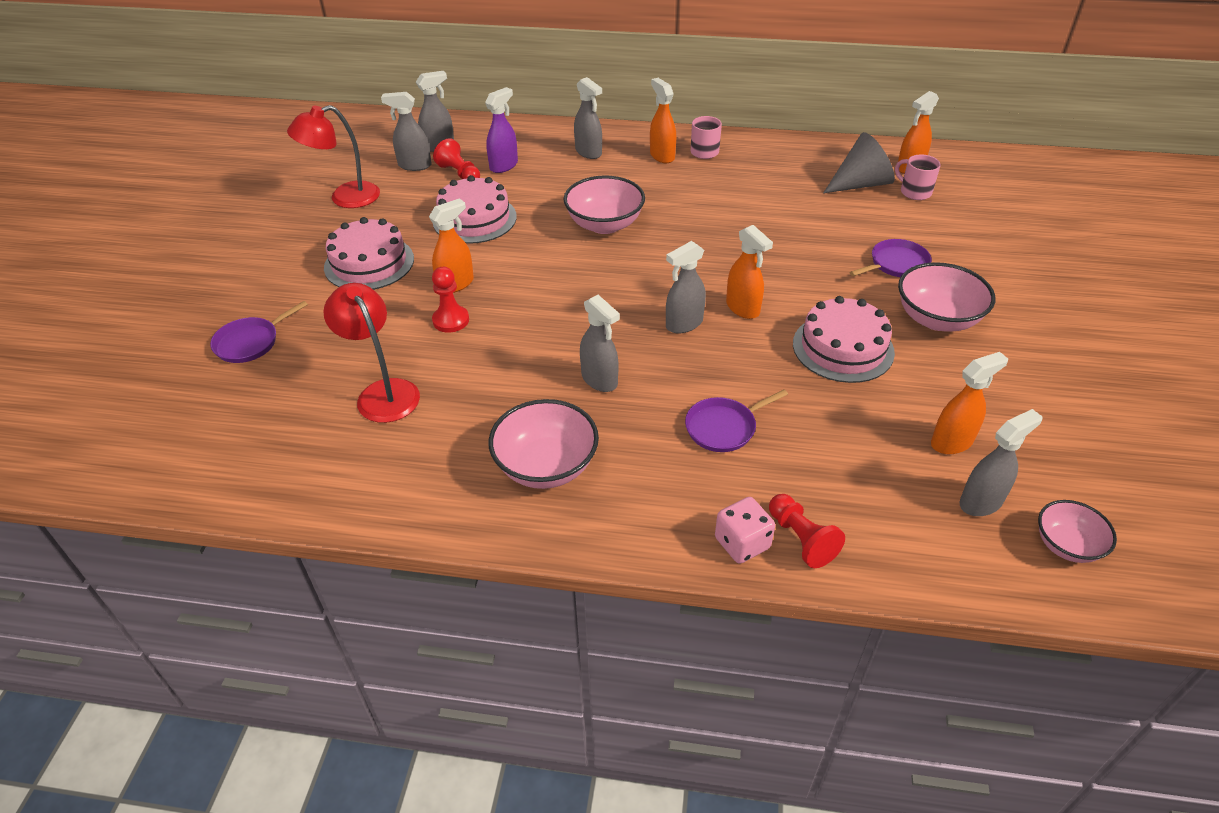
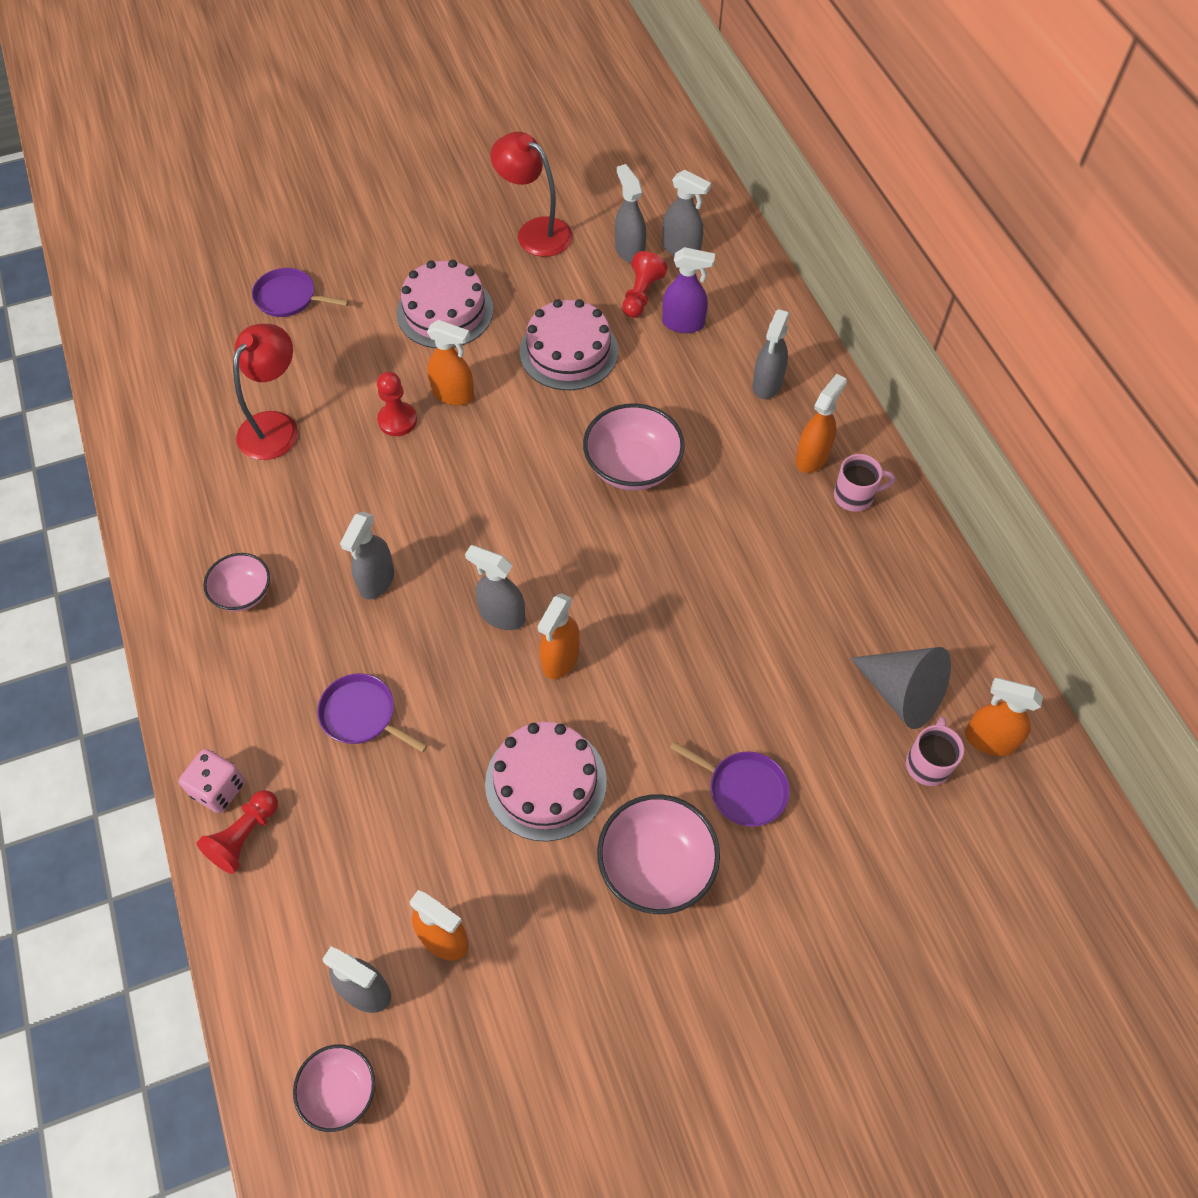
camera: 60 degrees right, 15 degrees up
pink bowl [489,399,599,489] -> pink bowl [203,553,270,611], size x0.62

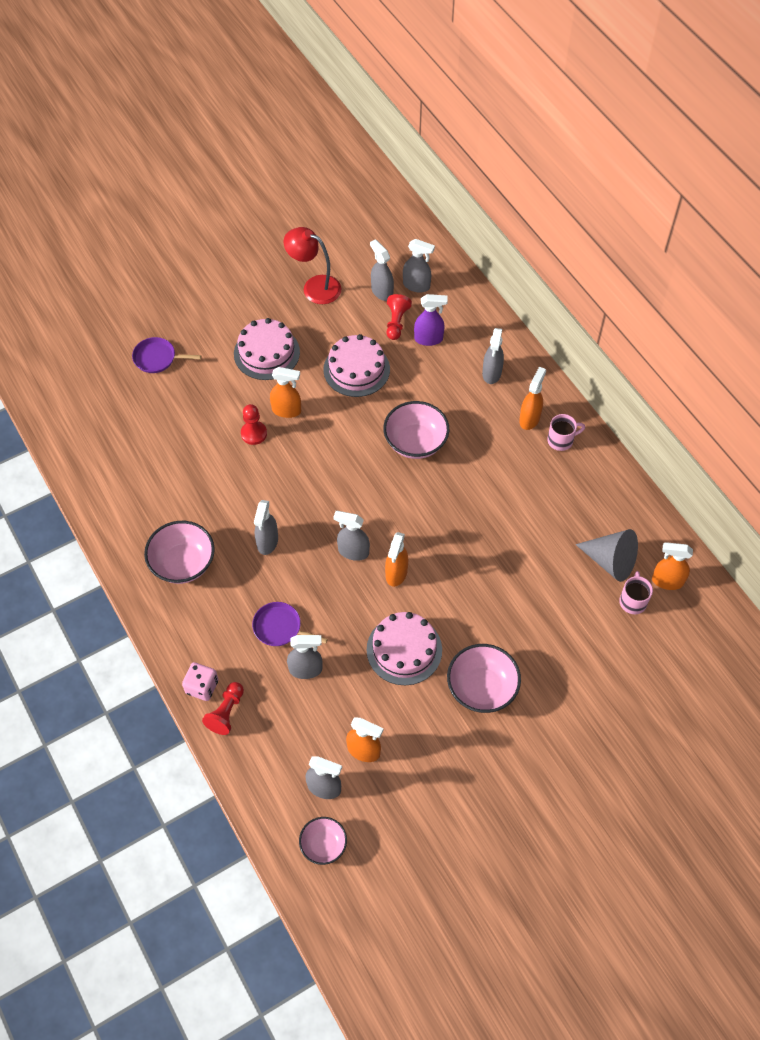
camera: 10 degrees left, 0 degrees up
pink bowl [203,553,270,611] -> pink bowl [144,521,215,584], size x1.63
red lamp [233,324,298,460] -> none
purple pan [670,741,790,827] -> none
none -> grey spray bottle [287,635,322,679]

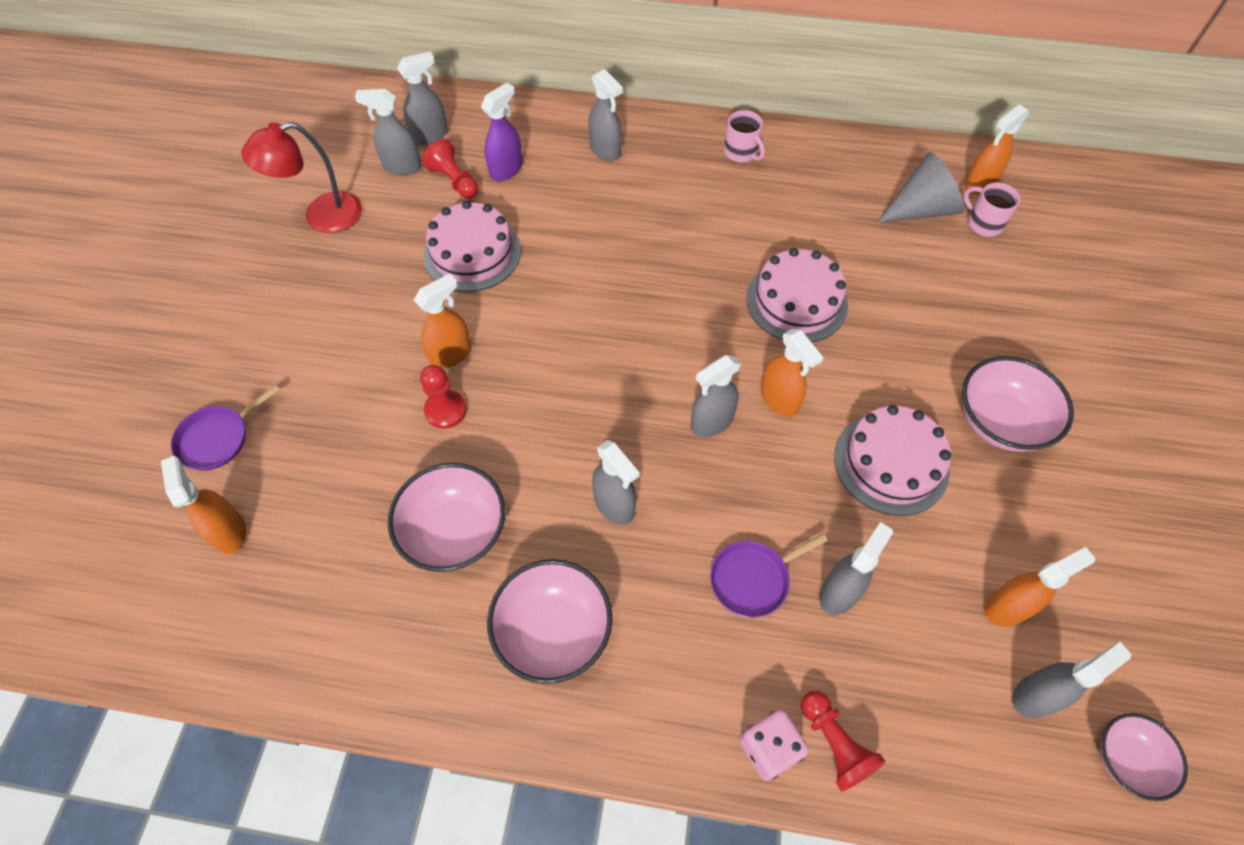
camera: 50 degrees left, 0 degrees up
pink cake [234,318,300,380] -> pink cake moved to [746,248,848,342]
pink bowl [383,401,449,459] -> pink bowl moved to [388,463,505,572]
orange spray bottle [519,367,546,430] -> orange spray bottle moved to [161,456,246,554]
pink mug [547,414,585,451] -> pink mug turned 120 degrees clockwise [724,110,765,163]

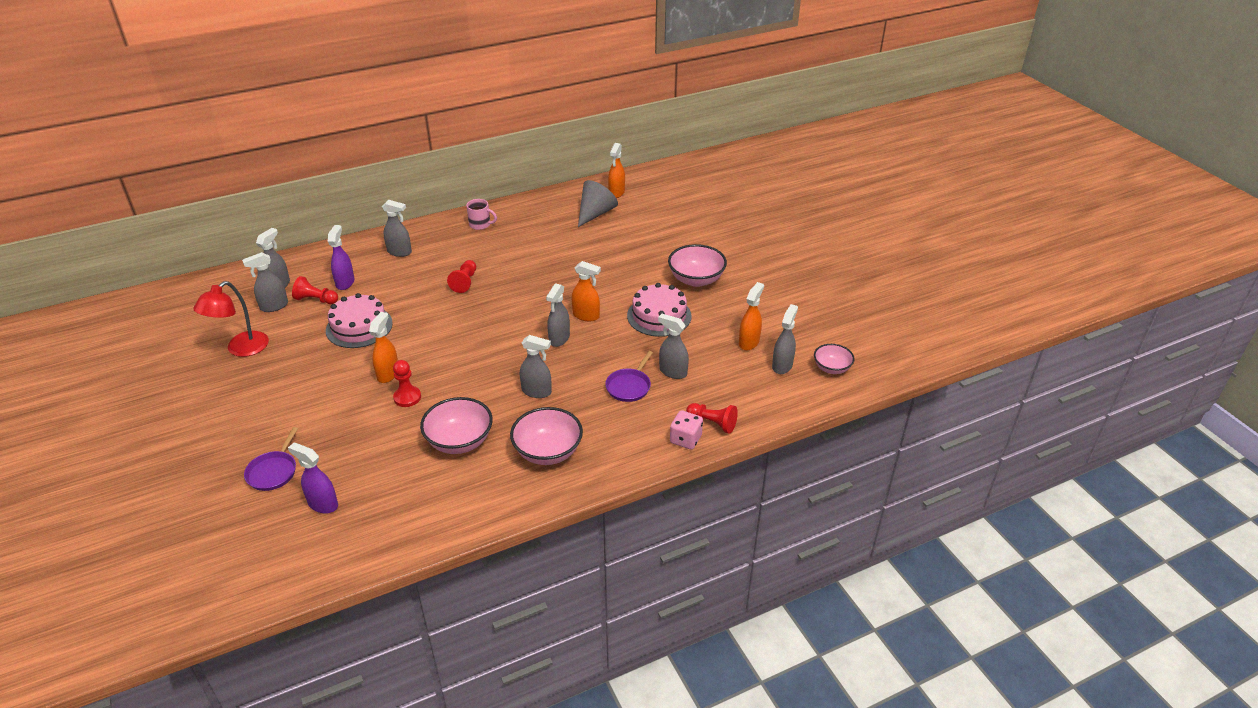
camera: 35 degrees left, 20 degrees down
orange spray bottle [161,456,246,554] -> purple spray bottle [288,443,338,513]
pink cake [746,248,848,342] -> none
grey spray bottle [819,522,893,615] -> grey spray bottle turned 60 degrees counterclockwise [658,314,689,379]
pink mug [963,183,1020,237] -> none
none -> red pawn [447,260,476,293]

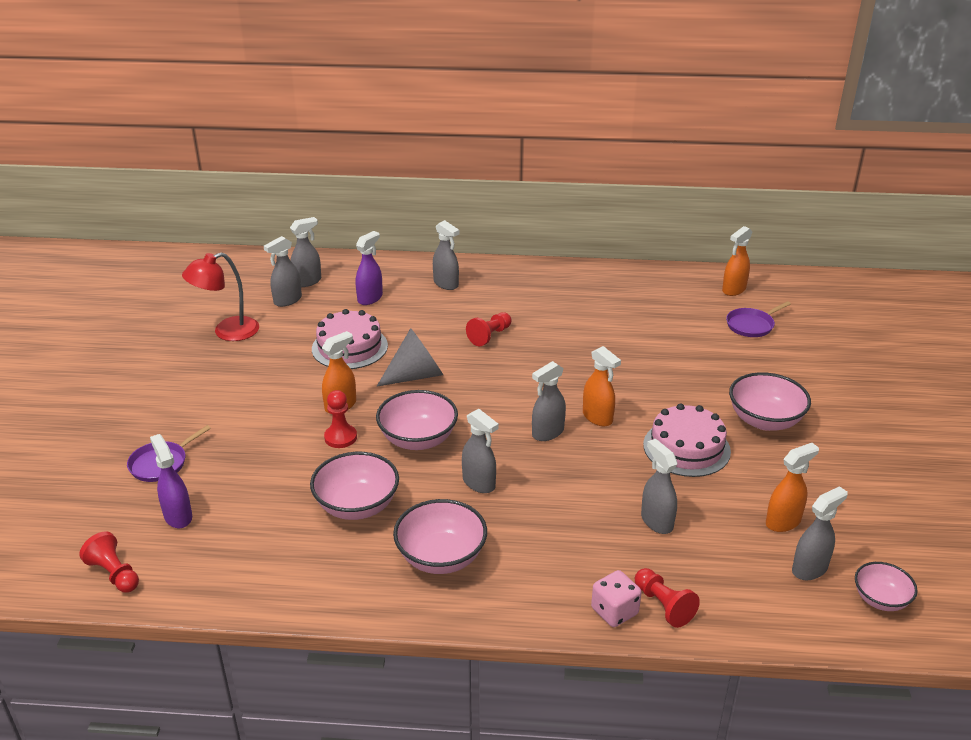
camera: 30 degrees right, 5 degrees down
grey spray bottle [242,252,288,312] -> grey spray bottle turned 45 degrees counterclockwise [264,236,302,307]
red pawn [292,276,338,304] -> red pawn moved to [79,531,139,593]
pink mug [466,199,497,230] -> none
grey cone [578,180,618,227] -> grey cone moved to [377,328,443,387]
purple pan [605,351,653,402] -> purple pan moved to [726,301,791,337]
none -> pink bowl [376,390,458,450]

